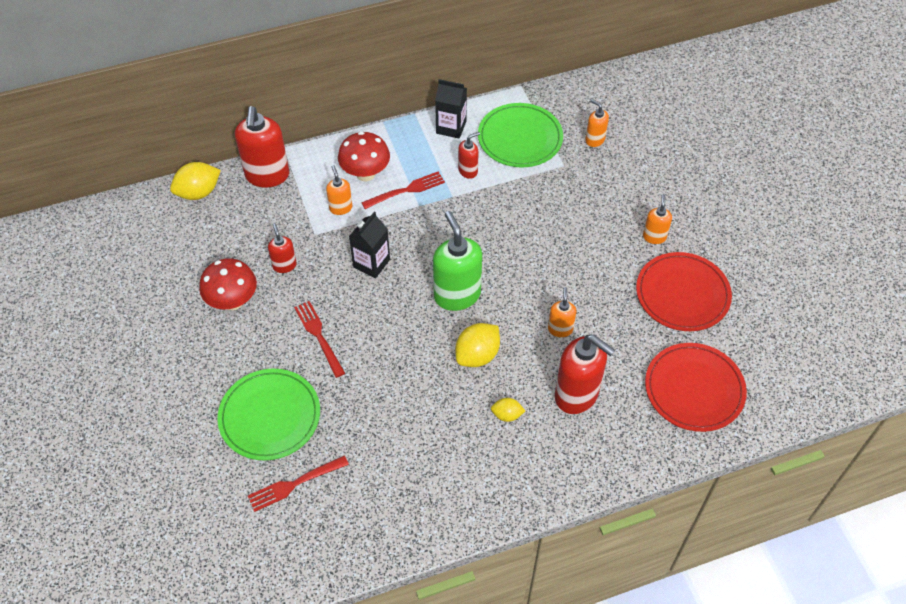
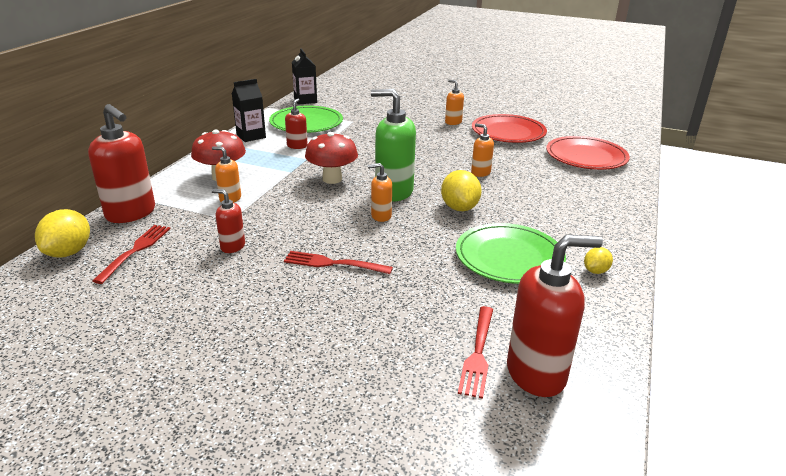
camera: 50 degrees left, 25 degrees down
red mushroom [199,258,257,311] -> red mushroom moved to [305,132,358,184]
green plate [218,369,320,460] -> green plate moved to [456,223,566,284]
black carton [349,212,390,278] -> black carton moved to [292,48,317,105]
red fork [361,172,445,209] -> red fork moved to [93,225,170,284]
yellow lemon [491,398,525,422] -> yellow lemon moved to [584,247,613,274]
red soap dispenser [555,335,615,414] -> red soap dispenser moved to [507,235,603,397]
orange soap dispenser [585,99,609,147] -> orange soap dispenser moved to [368,163,392,222]

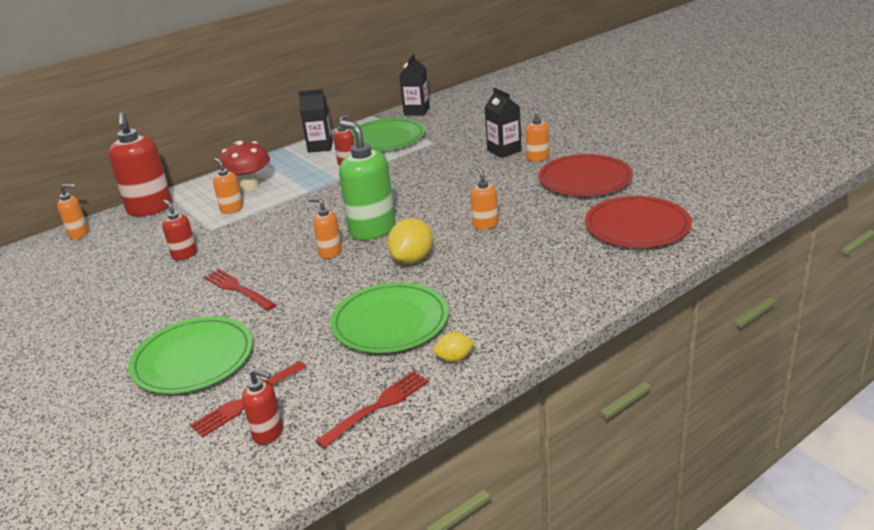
camera: 35 degrees right, 0 degrees up
yellow lemon [35,209,90,257] -> orange soap dispenser [57,184,88,239]
red fork [93,225,170,284] -> red fork moved to [316,371,429,448]
red mushroom [305,132,358,184] -> none
red soap dispenser [507,235,603,397] -> red soap dispenser [242,369,283,445], size x0.51
none -> green plate [128,316,253,394]
none -> black carton [485,88,521,158]

